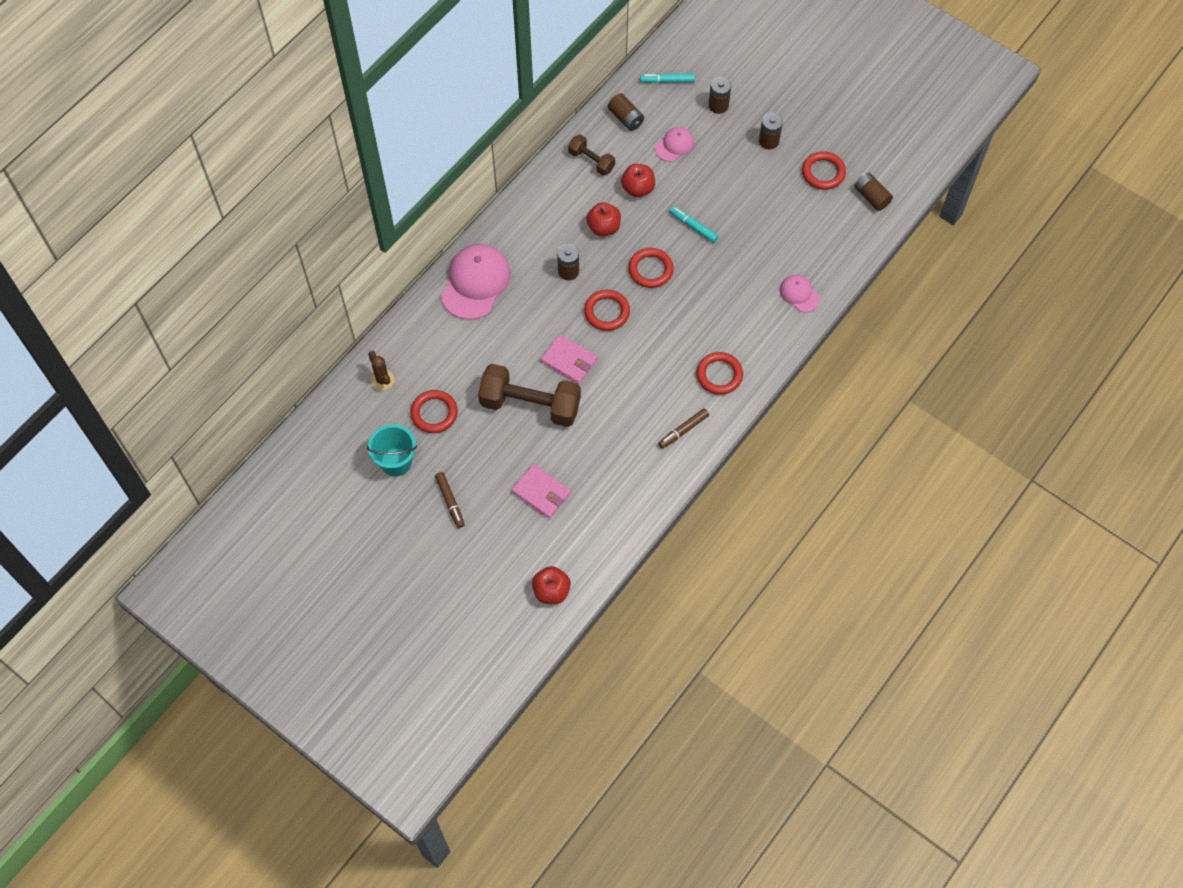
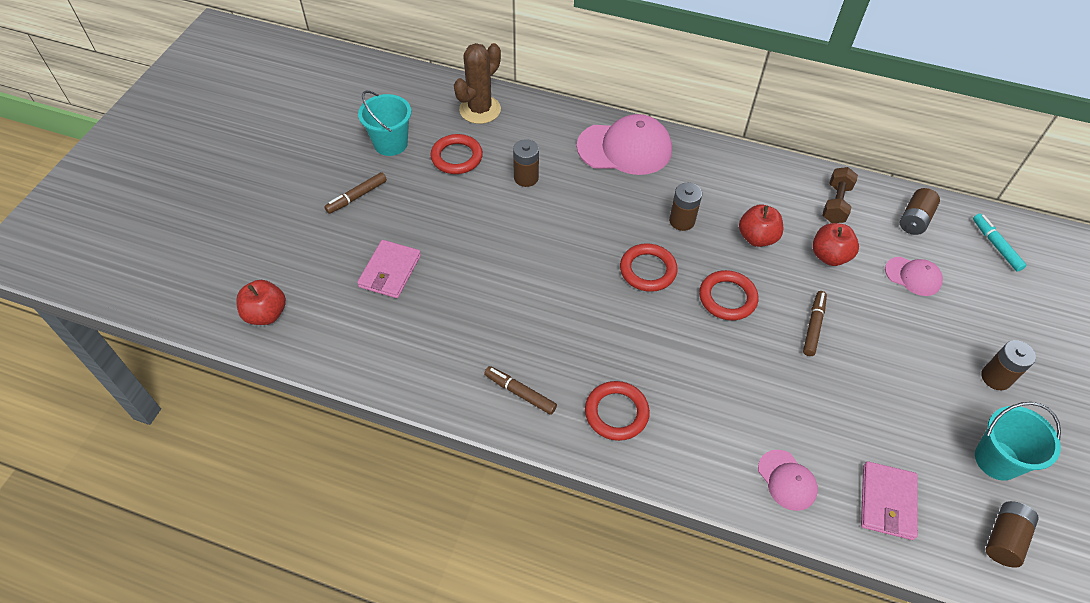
camera: 70 degrees right, 10 degrees down
brown cactus [368,351,395,390] -> brown cactus [454,43,501,124], size x1.65
brown dumbbell [478,364,581,427] -> none
pink wallet [541,334,598,384] -> pink wallet moved to [861,461,918,540]
turquoise marker [669,206,718,243] -> brown marker [803,291,827,356]
brown battery [709,77,731,114] -> brown battery moved to [513,139,539,187]
pink cap [780,275,820,312] -> pink cap turned 120 degrees clockwise [758,450,818,511]
red ring [802,151,846,190] -> turquoise bucket [975,402,1061,480]

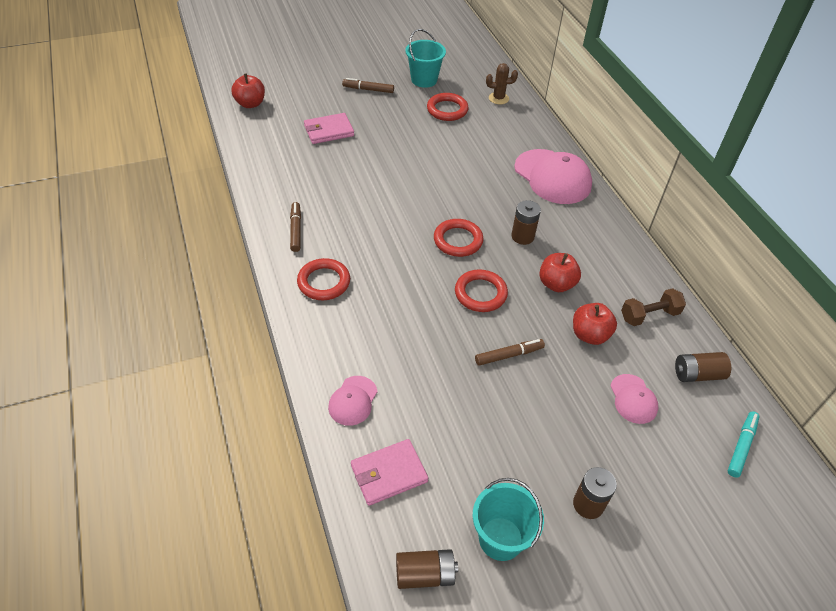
camera: 50 degrees right, 5 degrees down
brown cactus [454,43,501,124] -> brown cactus [486,63,518,105], size x0.61
brown battery [513,139,539,187] -> none

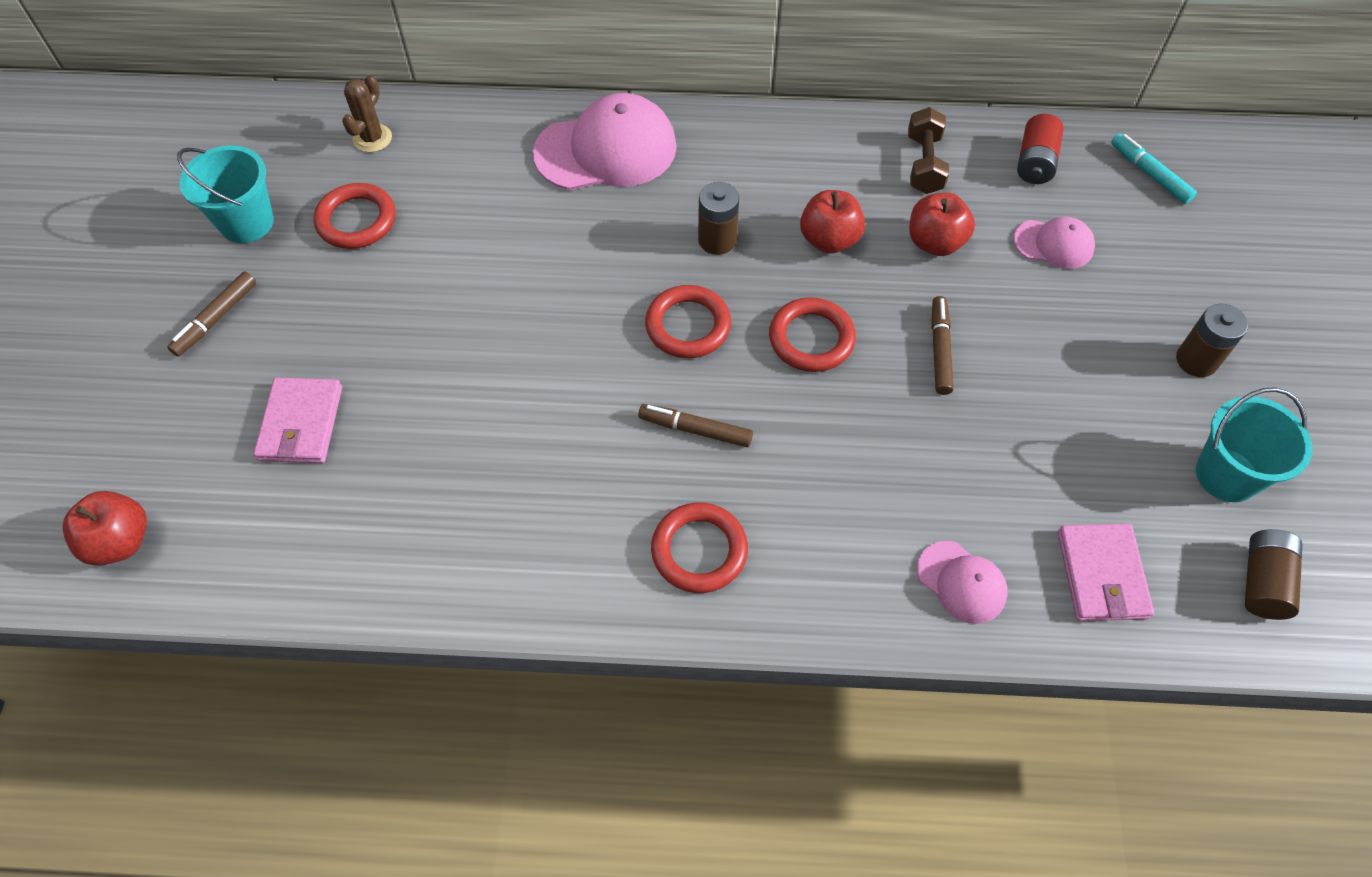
camera: 65 degrees left, 10 degrees up
brown marker [290,202,301,252] -> brown marker moved to [638,404,753,447]
brown battery [675,352,731,382] -> red battery [1017,114,1064,184]

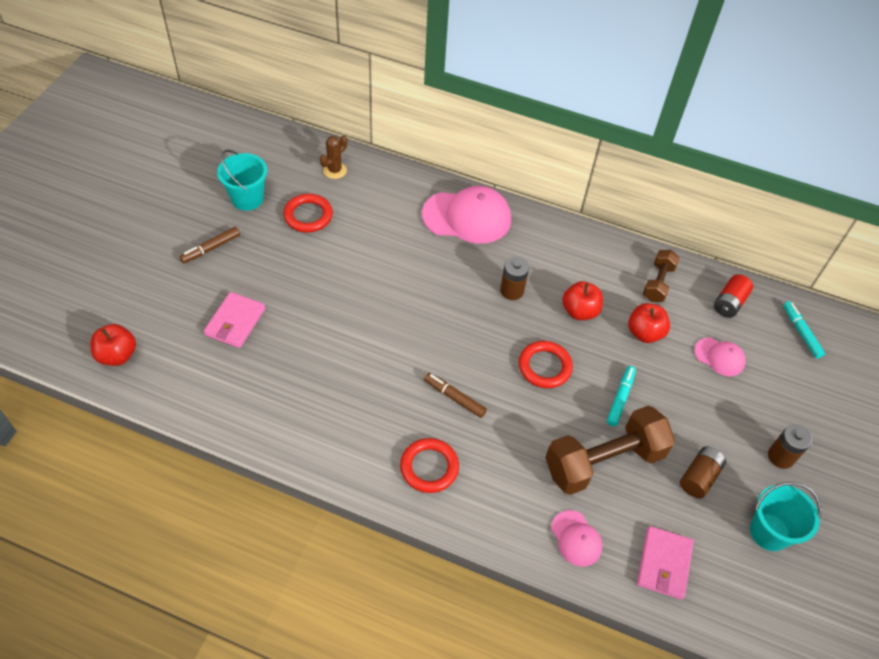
camera: 15 degrees right, 5 degrees down
red ring [645,285,731,358] -> none
brown marker [931,296,954,395] -> turquoise marker [607,366,636,426]
brown battery [1245,529,1303,620] -> brown battery moved to [680,446,726,498]
none -> brown dumbbell [545,405,675,495]

